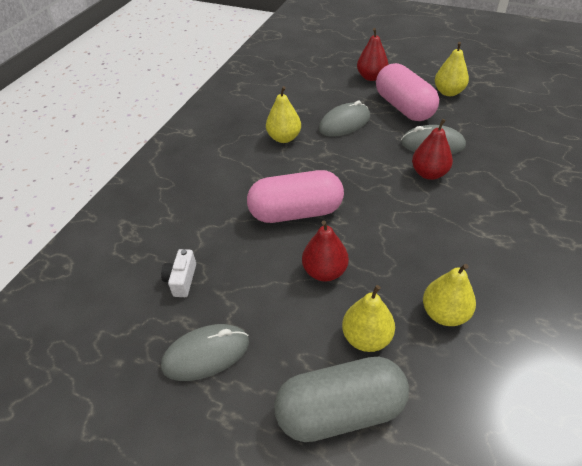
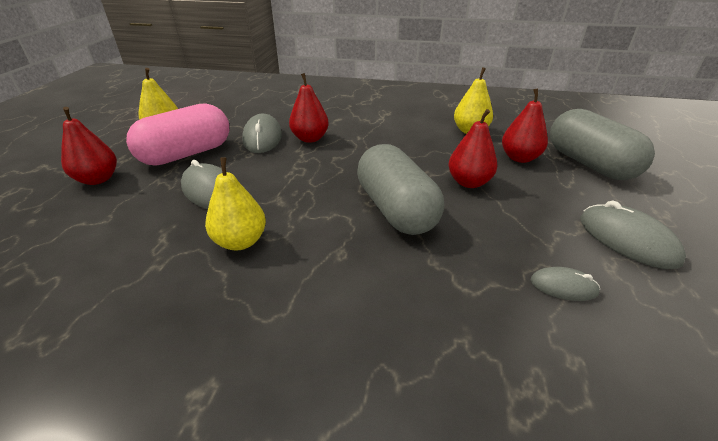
camera: 105 degrees left, 10 degrees down
white camera [161,249,196,297] -> grey mouse [531,267,600,301]
pink capsule [247,170,344,223] -> grey capsule [357,144,444,235]
yellow pear [342,285,395,352] -> red pear [502,88,548,163]

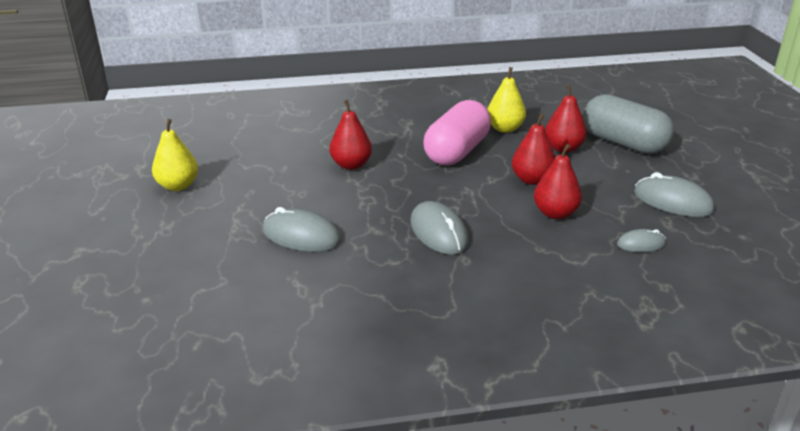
camera: 20 degrees left, 5 degrees down
red pear [61,107,117,185] -> red pear moved to [534,144,582,219]
pink capsule [126,103,229,166] -> pink capsule moved to [423,100,491,165]
yellow pear [205,157,266,250] -> none
grey mouse [242,114,282,153] -> grey mouse moved to [410,201,469,255]
grey capsule [357,144,444,235] -> none

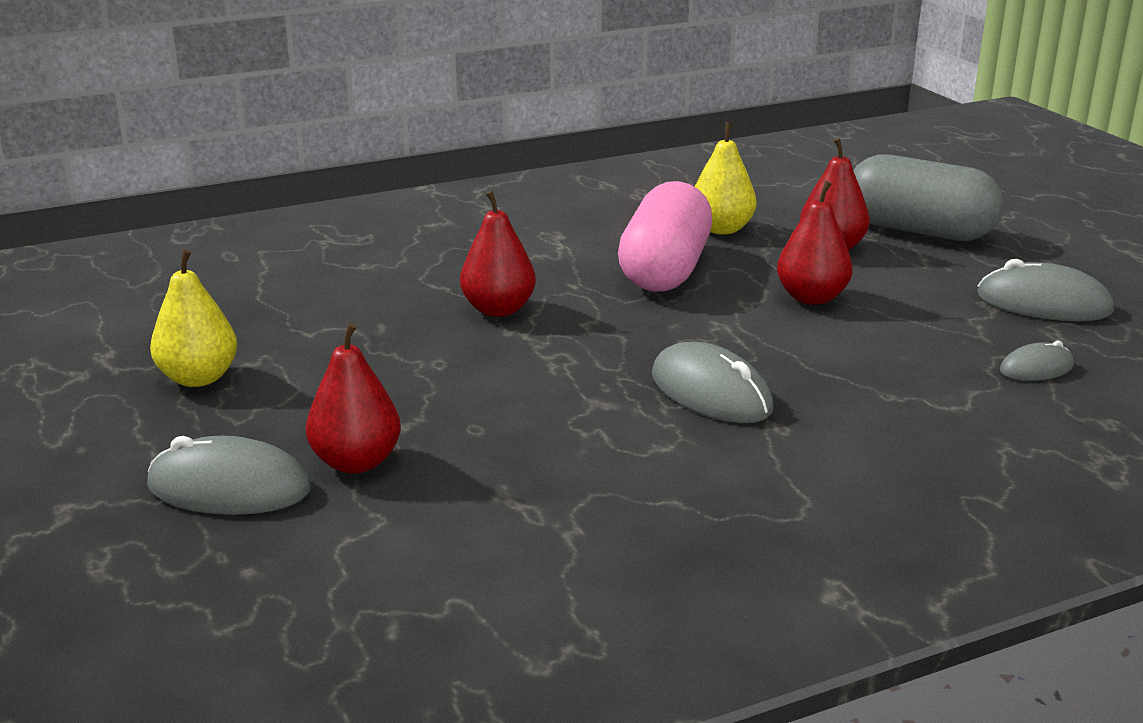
camera: 15 degrees left, 5 degrees down
grey mouse [263,207,341,252] -> grey mouse moved to [147,436,312,515]
red pear [534,144,582,219] -> red pear moved to [306,323,401,474]

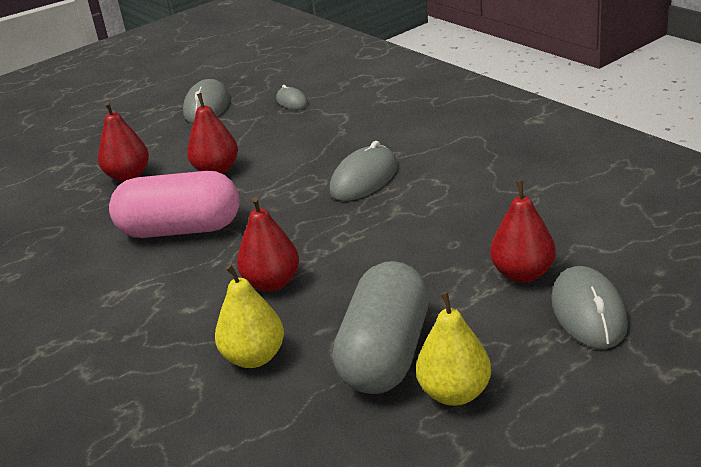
camera: 100 degrees left, 5 degrees up
yellow pear [695,122,757,235] -> yellow pear moved to [215,264,284,368]
grey capsule [853,154,1003,241] -> grey capsule moved to [333,261,429,394]

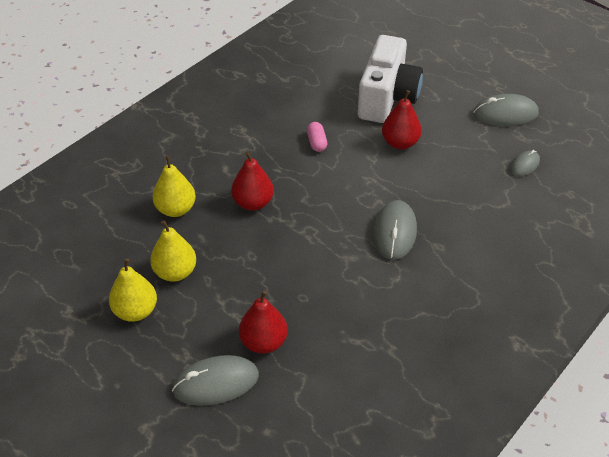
camera: 75 degrees right, 15 degrees up
red pear [98,102,149,182] -> white camera [358,35,423,123]
pink capsule [109,171,239,238] -> pink capsule [307,122,327,152], size x0.40
grey mouse [330,141,398,201] -> grey mouse turned 75 degrees clockwise [373,200,417,260]
grey capsule [333,261,429,394] -> yellow pear [150,220,196,282]

